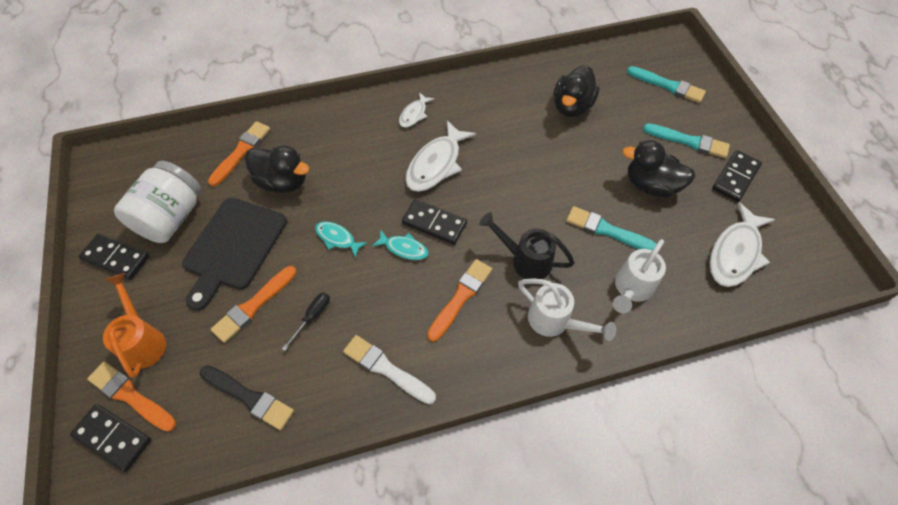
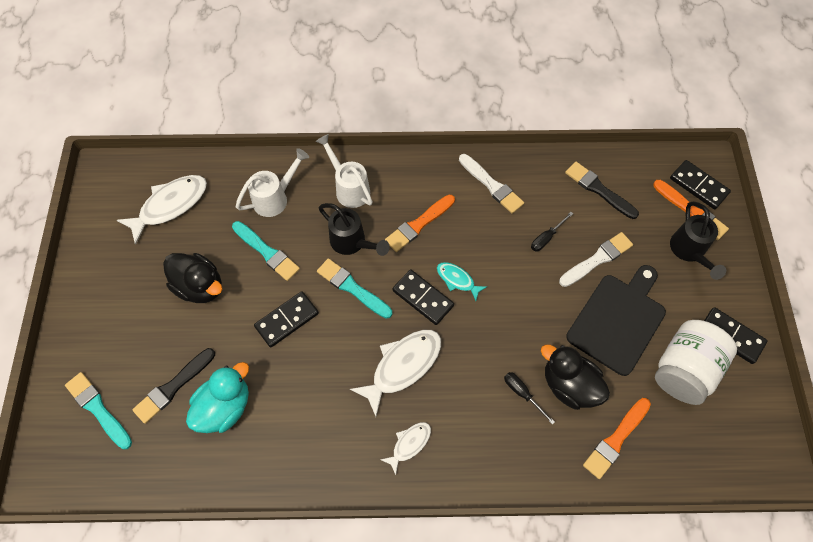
camera: 165 degrees left, 5 degrees up
orange watering can [103,273,166,378] -> black watering can [670,201,726,280]
orange brush [211,266,296,343] -> white brush [559,232,633,287]
turquoise fish [315,221,368,258] -> none
black duck [554,65,600,117] -> turquoise duck [186,362,249,433]
turquoise brush [643,123,730,158] -> turquoise brush moved to [317,258,392,319]
black domino [712,150,762,202] -> black domino moved to [254,291,319,347]
none -> black brush [132,348,215,424]
none -> black screwdriver [504,372,555,425]

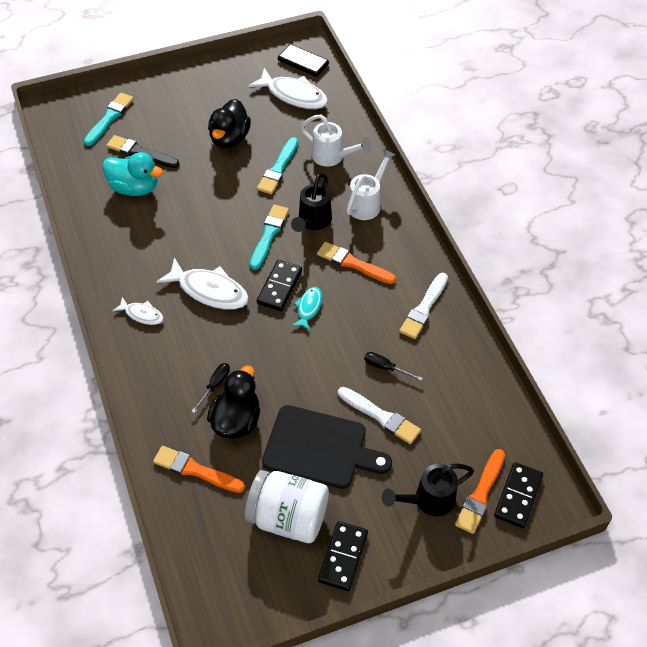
camera: 70 degrees right, 10 degrees down
black domino [254,291,319,347] -> black domino moved to [278,44,329,77]
black brush [565,162,639,219] -> none

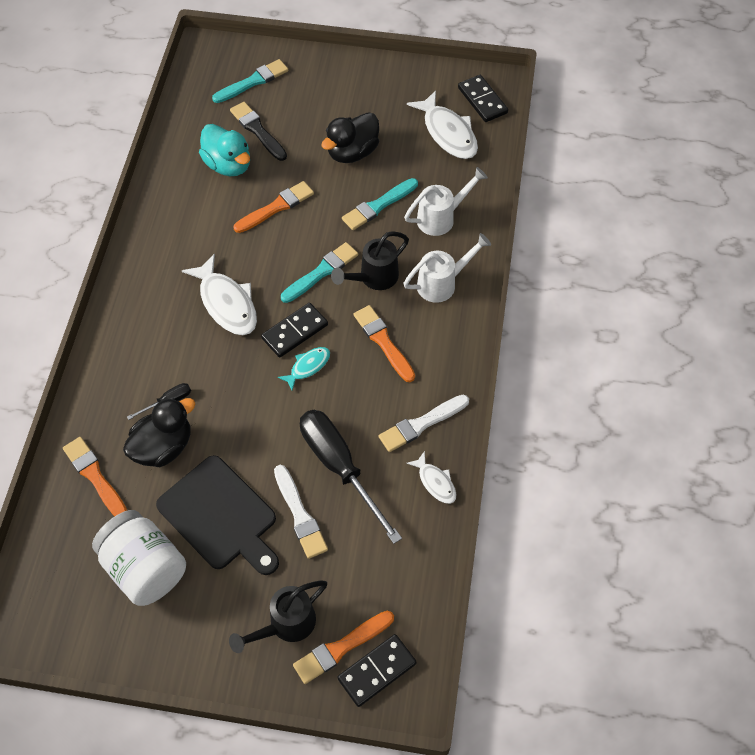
camera: 30 degrees right, 5 degrees up
white fish [112,297,164,325] -> white fish moved to [406,451,457,504]
white watering can [300,115,372,167] -> white watering can turned 90 degrees counterclockwise [404,167,488,236]
black domino [318,521,368,591] -> none
black screwdriver [364,352,423,381] -> black screwdriver [300,410,402,544], size x2.32
black watering can [382,463,474,516] -> black watering can turned 45 degrees counterclockwise [229,580,327,653]
none -> orange brush [234,181,314,233]

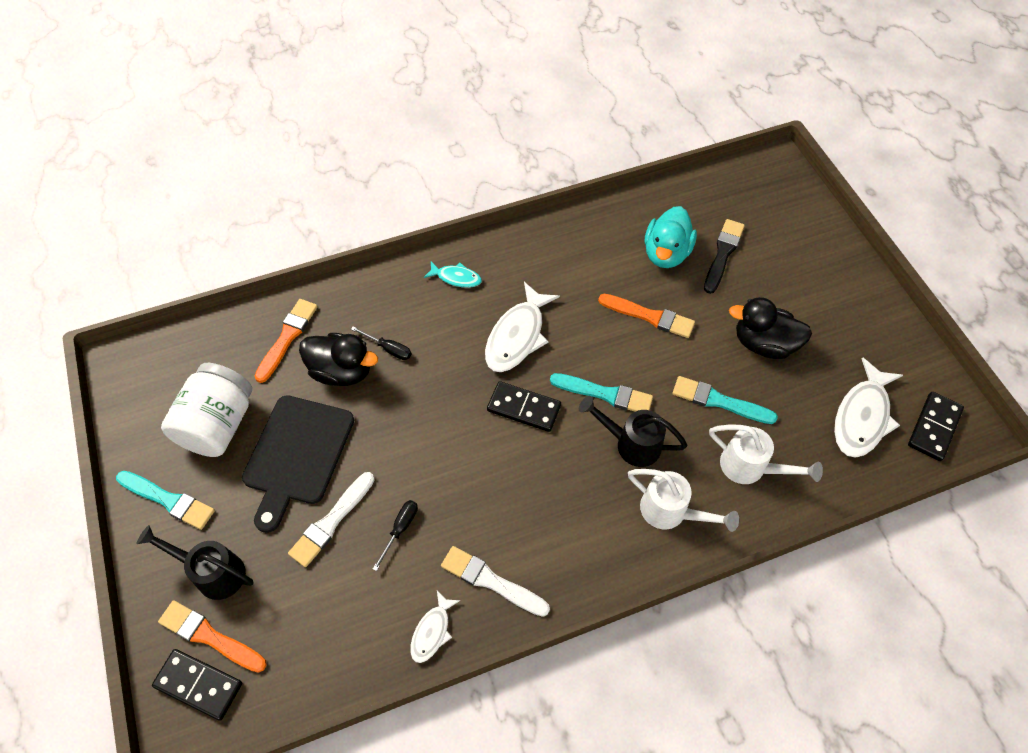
camera: 60 degrees right, 0 degrees up
turquoise brush [212,59,288,103] -> turquoise brush moved to [116,471,215,530]
turquoise fish [278,347,330,390] -> turquoise fish moved to [424,262,482,288]
black screwdriver [300,410,402,544] -> black screwdriver [373,500,418,571], size x0.43
orange brush [353,305,415,382] -> none

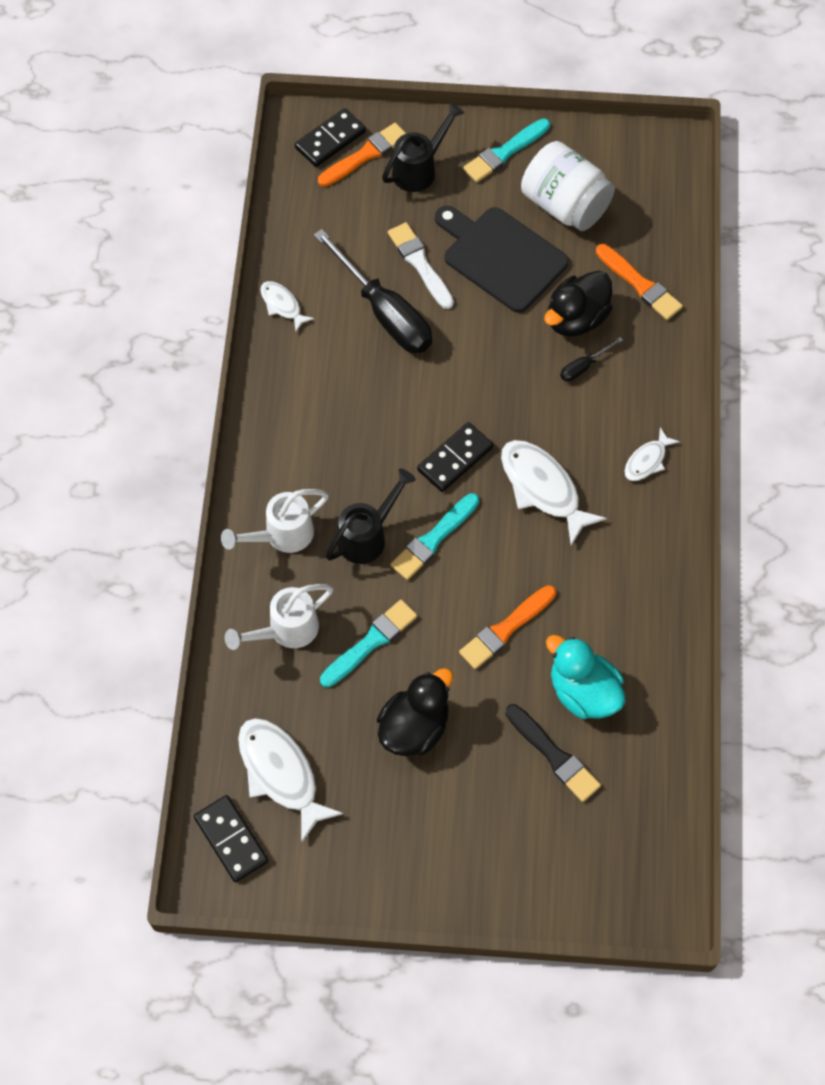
camera: 115 degrees right, 5 degrees up
black screwdriver [373,500,418,571] -> black screwdriver [314,229,432,354], size x2.32
turquoise fish [424,262,482,288] -> white fish [624,427,680,481]
white brush [441,546,550,617] -> none

